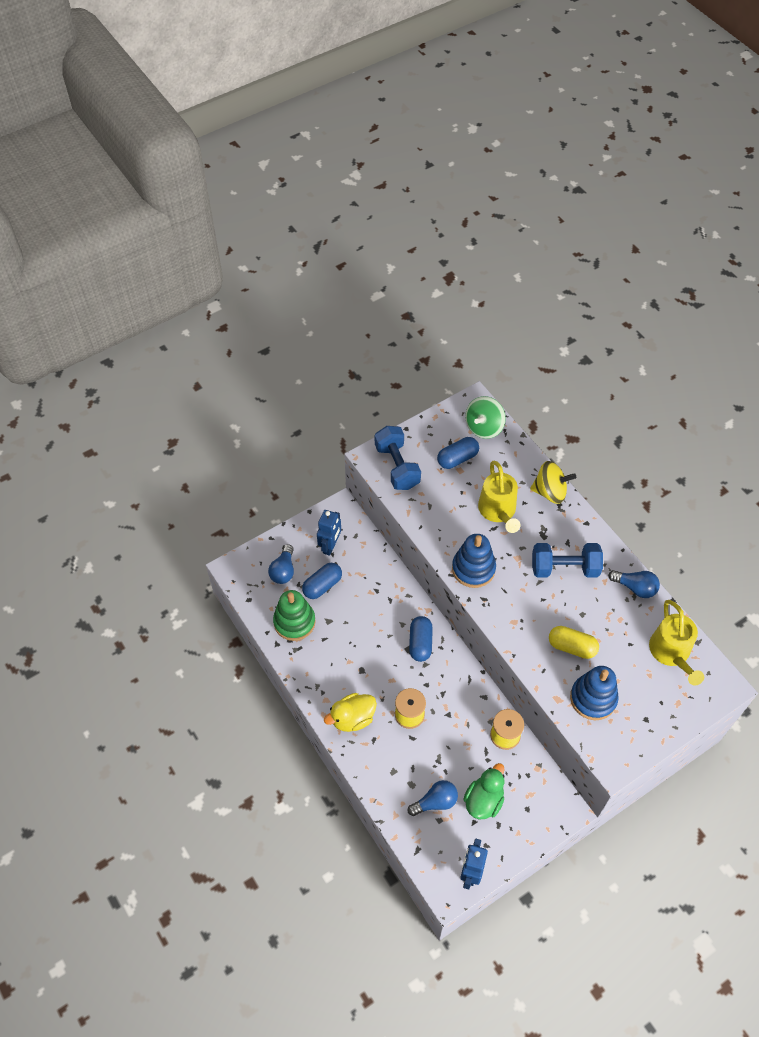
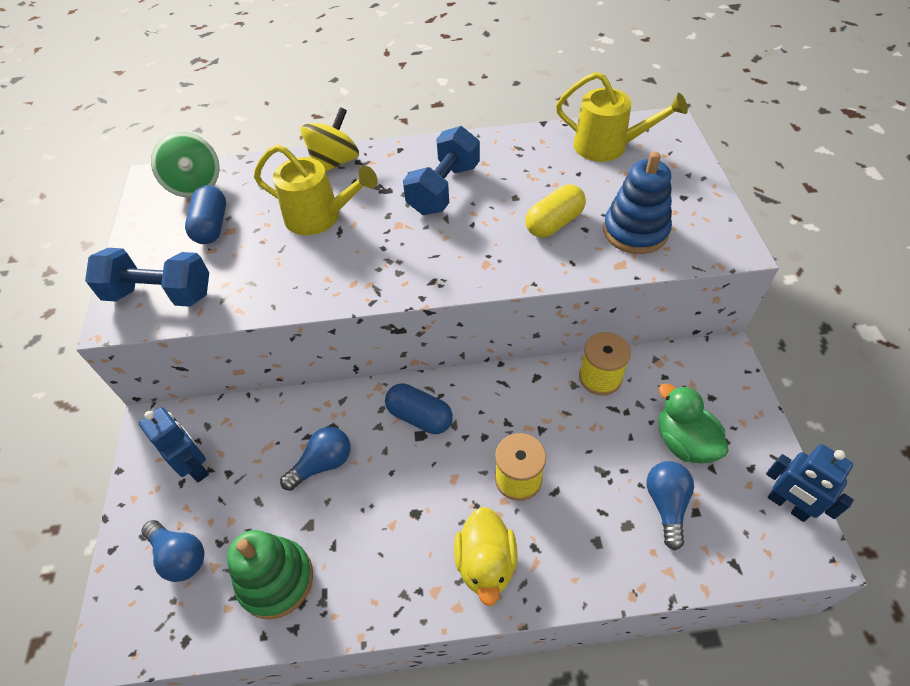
camera: 60 degrees left, 5 degrees down
blue capsule [302,563,342,599] -> none
blue stacking toy [452,534,496,588] -> none
blue light bulb [608,570,660,598] -> blue light bulb moved to [280,427,350,491]

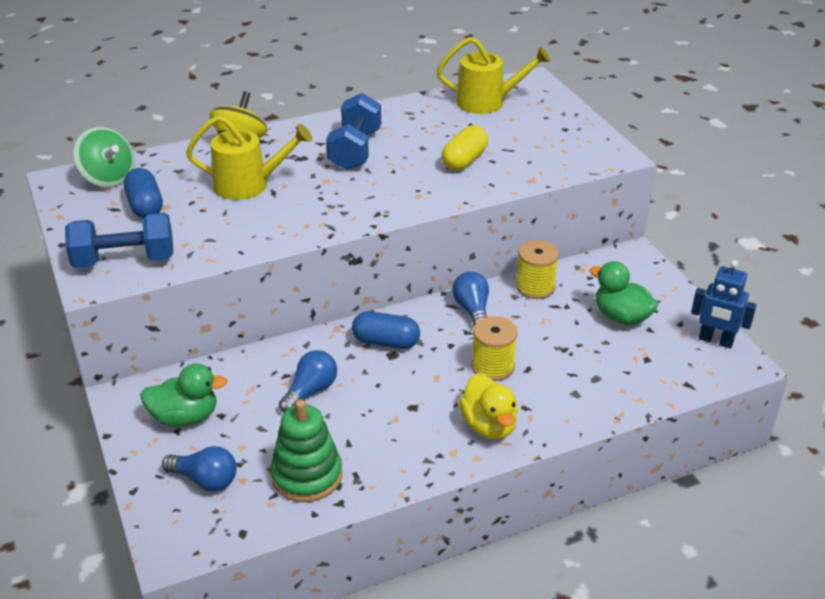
camera: 20 degrees left, 15 degrees down
blue robot [139,407,209,482] -> green duck [140,364,228,426]
blue stacking toy [603,151,672,254] -> none
blue light bulb [647,461,694,550] -> blue light bulb moved to [452,272,489,326]

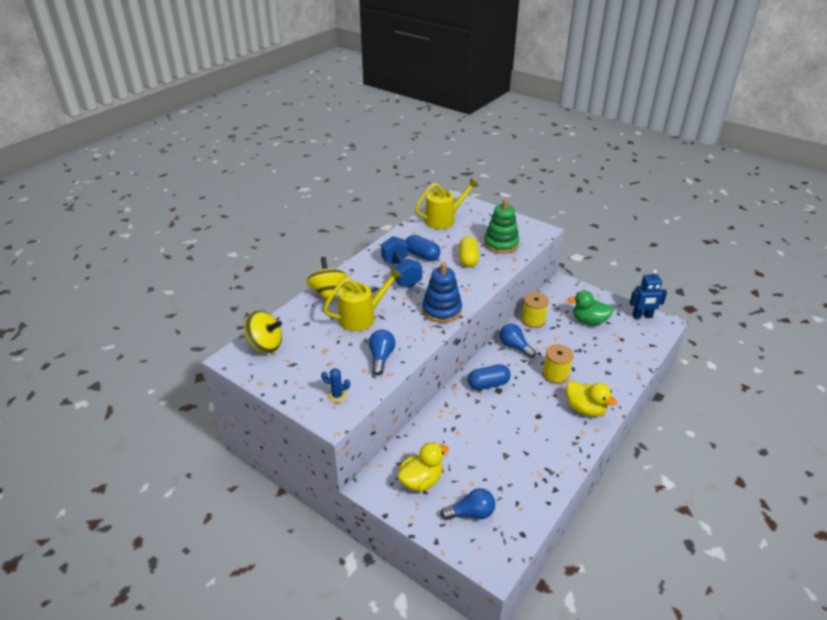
camera: 30 degrees left, 0 degrees up
blue dumbbell [65,213,174,268] -> blue cactus [321,368,350,403]
green spinning top [73,127,134,188] -> yellow spinning top [244,311,282,353]
blue capsule [124,168,163,218] -> blue capsule moved to [406,235,441,261]
green duck [140,364,228,426] -> yellow duck [397,442,449,491]
green stacking toy [271,399,342,502] -> green stacking toy moved to [484,199,520,254]
blue light bulb [279,350,337,412] -> blue light bulb moved to [369,330,395,375]
none -> blue stacking toy [422,262,462,323]

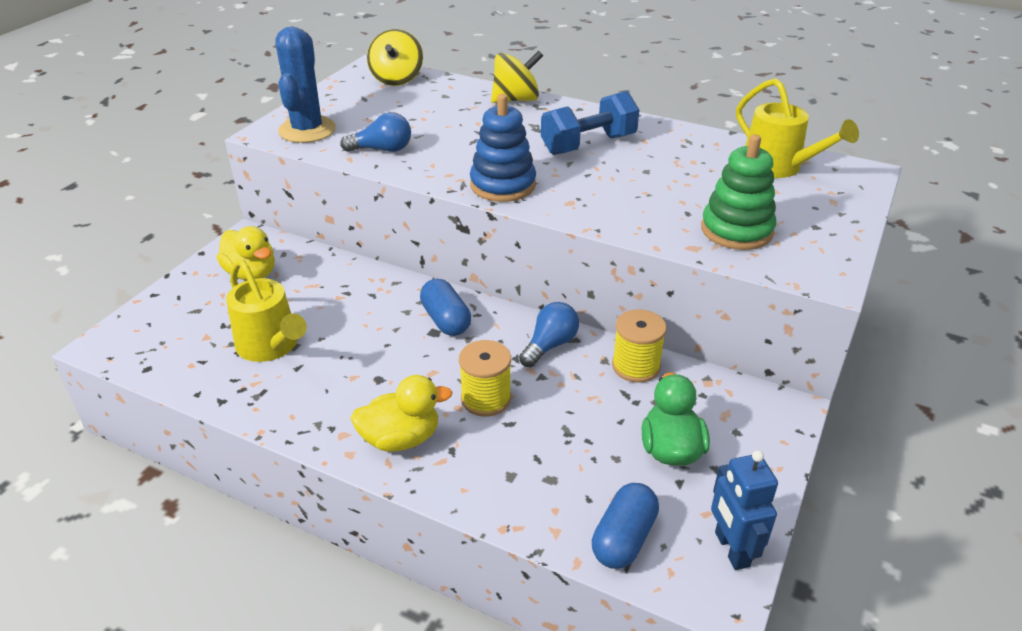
camera: 80 degrees right, 0 degrees up
blue cactus [321,368,350,403] -> blue cactus [275,26,336,143], size x2.23
yellow watering can [323,268,402,331] -> yellow watering can moved to [226,259,307,362]
blue capsule [406,235,441,261] -> blue capsule moved to [592,483,659,569]
blue light bulb [440,488,495,520] -> none
yellow capsule [459,236,479,267] -> none
yellow duck [566,381,617,417] -> yellow duck turned 135 degrees counterclockwise [350,375,452,452]

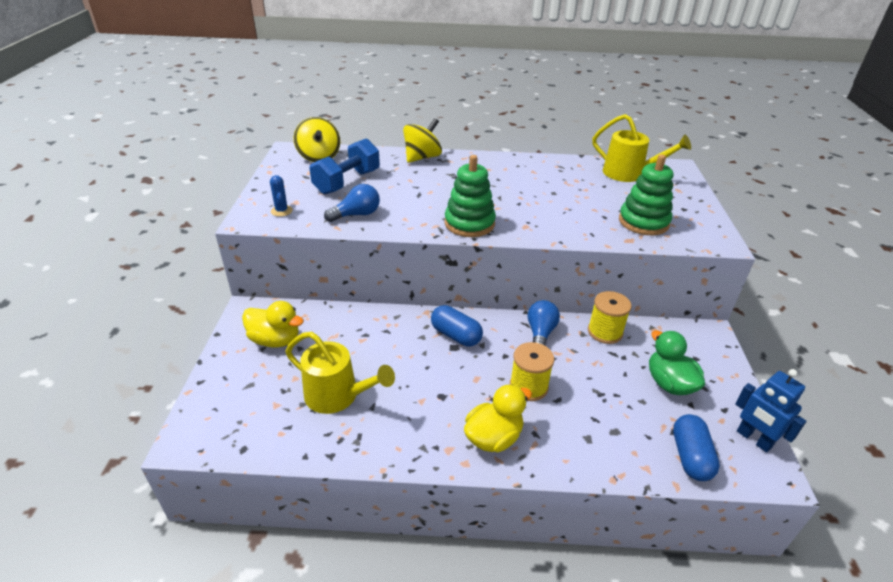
camera: 25 degrees left, 0 degrees up
blue cactus [275,26,336,143] -> blue cactus [270,175,293,217], size x0.45
blue stacking toy [470,94,536,202] -> green stacking toy [445,155,496,237]
blue dumbbell [541,91,639,155] -> blue dumbbell moved to [309,138,380,194]

